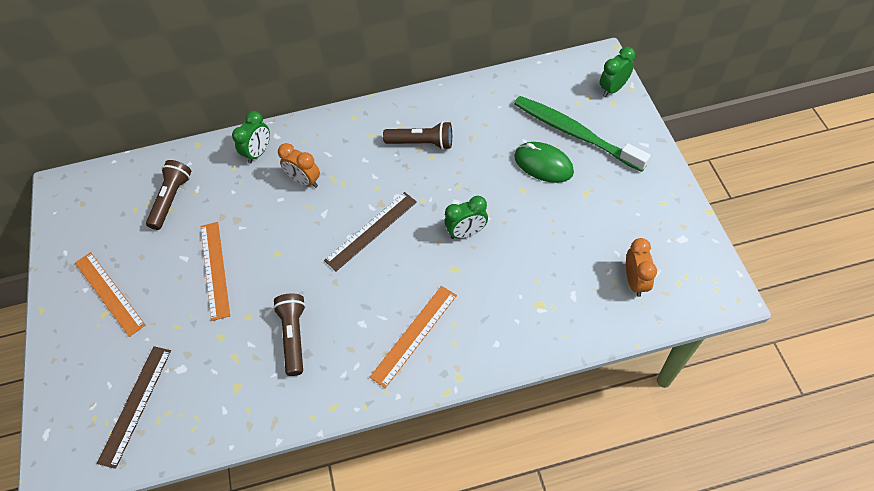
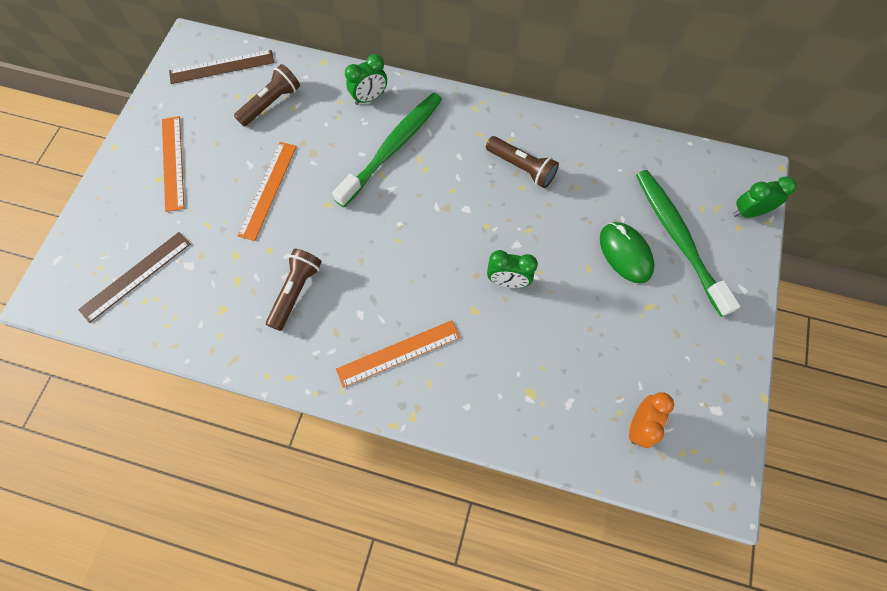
camera: 25 degrees right, 10 degrees up
orange clock [278,143,320,188] -> green toothbrush [332,93,442,207]
brown ruler [324,192,417,271] -> brown ruler moved to [169,50,274,84]

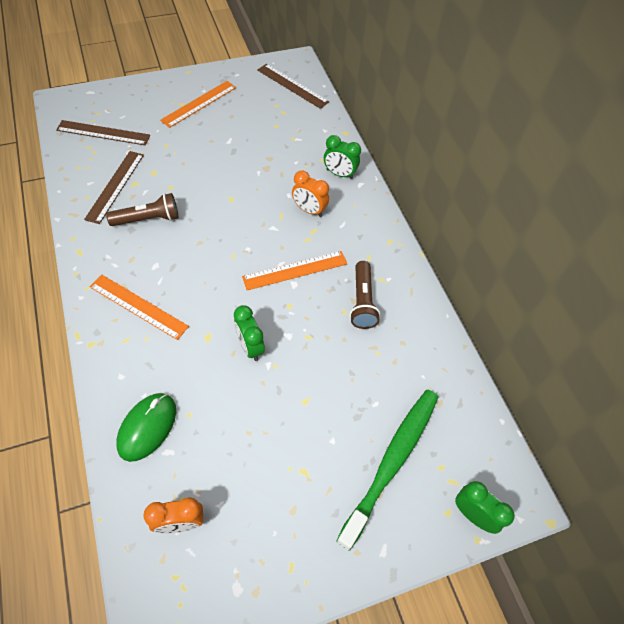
camera: 50 degrees right, 10 degrees down
brown flashlight [234,64,300,126] -> none
orange ruler [237,142,297,241] -> orange ruler moved to [242,251,347,290]
green toothbrush [332,93,442,207] -> orange clock [292,171,329,217]
green mouse [600,222,654,284] -> green mouse moved to [116,393,176,462]
none -> brown ruler [84,151,144,224]

